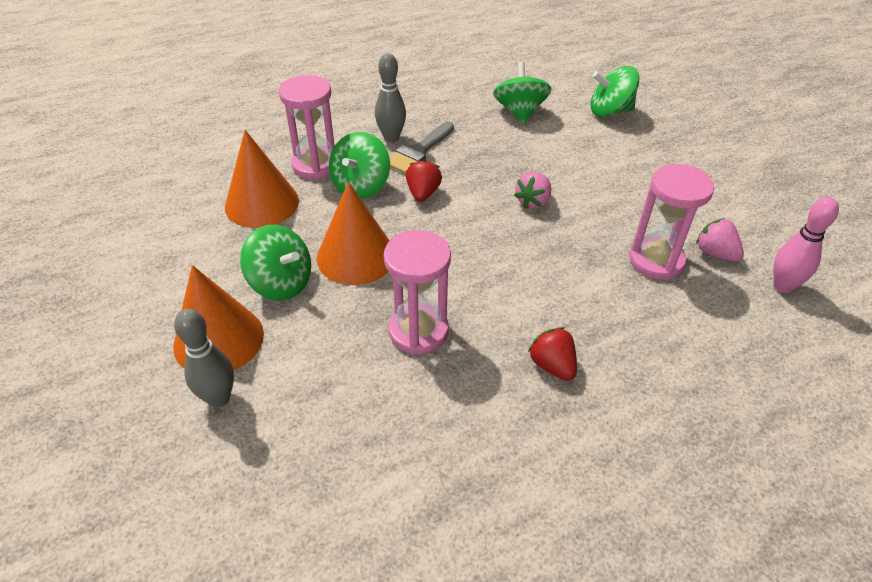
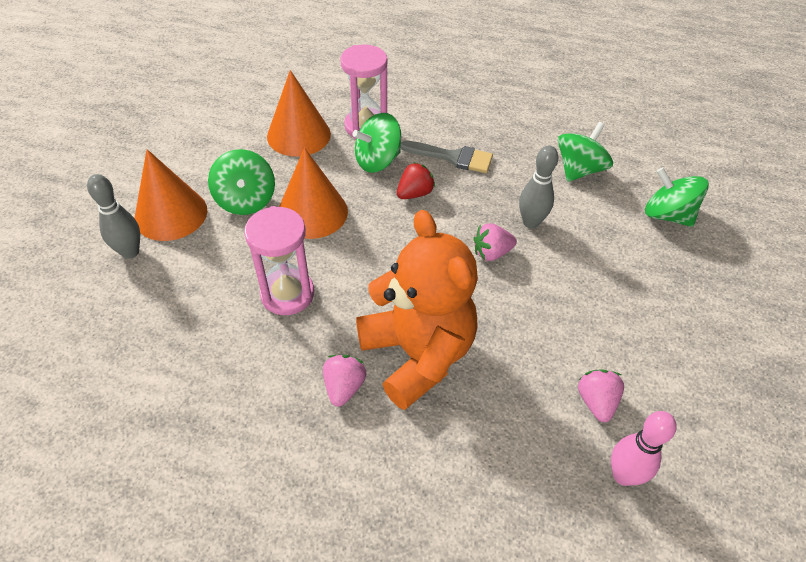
camera: 40 degrees right, 5 degrees up
grey bowling pin [375,53,406,142] -> grey bowling pin moved to [519,146,558,228]
grey brush [390,122,454,174] -> grey brush turned 150 degrees counterclockwise [400,141,493,173]
red strawberry [528,327,577,381] -> pink strawberry [323,355,366,407]
pink hourglass [629,164,714,280] -> none
none -> orange teddy bear [356,210,478,410]

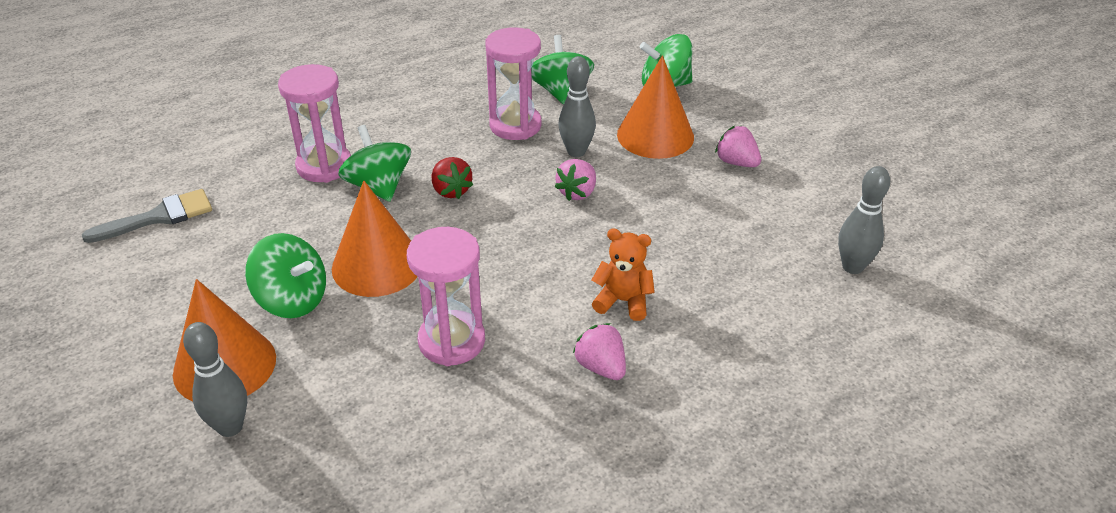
camera: 45 degrees left, 10 degrees down
orange cone [267,70,331,157] -> orange cone moved to [617,56,694,159]
green spinning top [352,113,401,173] -> green spinning top turned 135 degrees clockwise [338,125,411,202]
orange teddy bear [356,210,478,410] -> orange teddy bear [592,229,655,321], size x0.45
red strawberry [397,162,435,199] -> red strawberry turned 150 degrees clockwise [432,157,473,199]
grey brush [400,141,493,173] -> grey brush moved to [82,189,212,243]
pink strawberry [578,369,624,422] -> pink strawberry moved to [715,126,761,167]
pink bowling pin [611,411,677,486] -> grey bowling pin [838,166,890,274]
none -> pink hourglass [485,27,542,140]

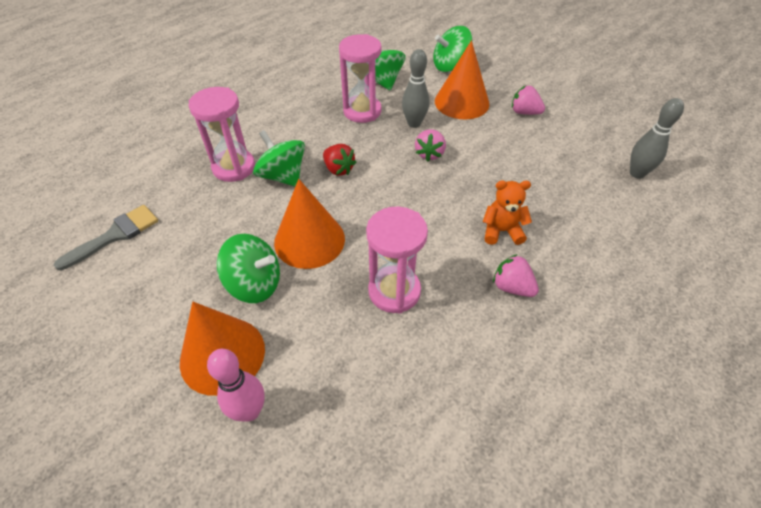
camera: 15 degrees left, 10 degrees up
grey bowling pin [183,322,247,437] -> pink bowling pin [207,349,265,422]

